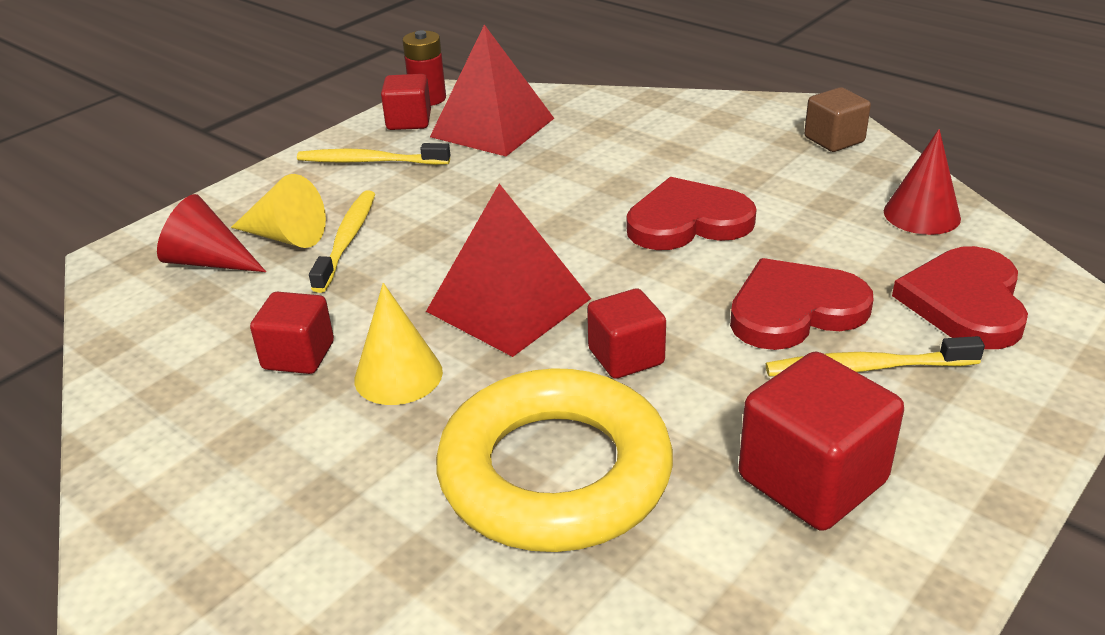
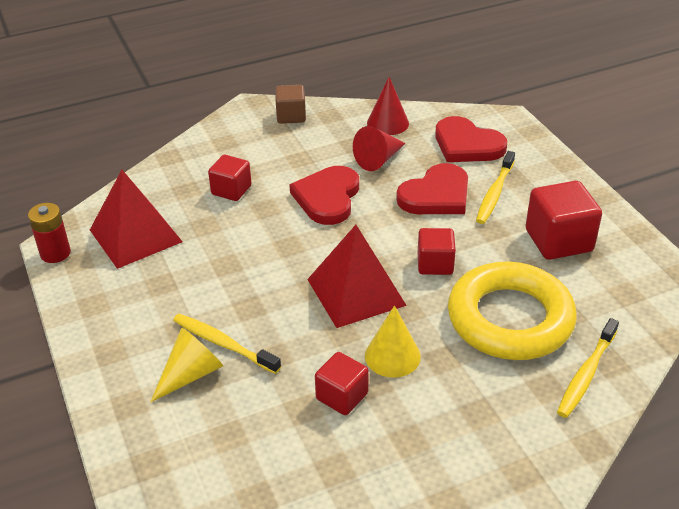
camera: 65 degrees left, 5 degrees up
red cone [157,194,266,272] -> red cone moved to [353,126,406,171]
yellow toothbrush [297,143,450,165] -> yellow toothbrush moved to [557,318,619,418]
red cube [381,74,431,130] -> red cube moved to [208,155,252,201]
red heart [730,258,874,350] -> red heart turned 135 degrees counterclockwise [396,163,468,214]

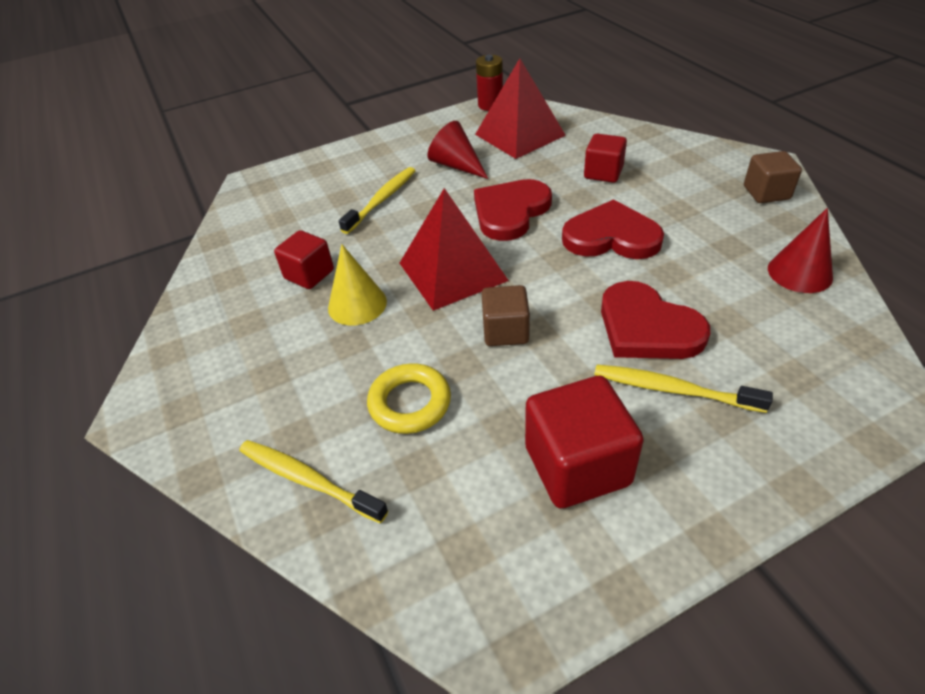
camera: 90 degrees right, 5 degrees up
yellow cone [151,328,223,402] -> none
red cone [353,126,406,171] -> red cone moved to [428,121,488,179]
red cube [418,228,456,275] -> brown cube [482,285,530,346]
red heart [435,116,507,162] -> red heart moved to [474,179,552,241]
yellow ring [448,261,577,360] -> yellow ring [367,363,451,434], size x0.52

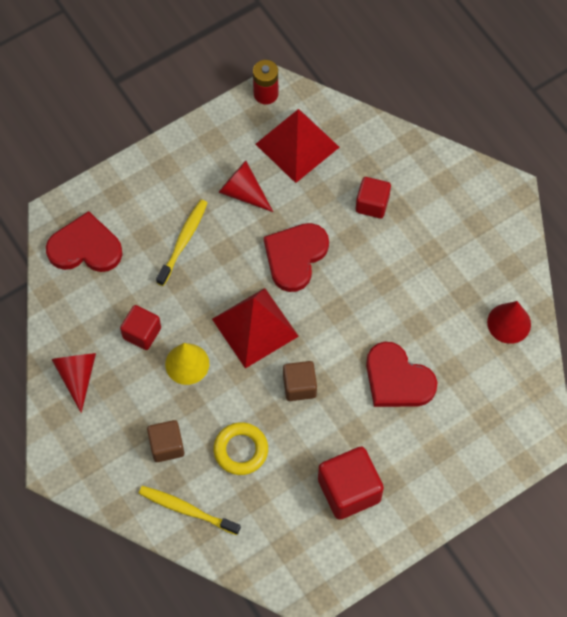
camera: 10 degrees left, 20 degrees up
red heart [562,199,664,259] -> red heart moved to [46,211,123,272]
yellow toothbrush [594,365,773,413] -> none
brown cube [744,151,802,203] -> brown cube moved to [147,420,184,462]
none -> red cone [51,353,96,413]

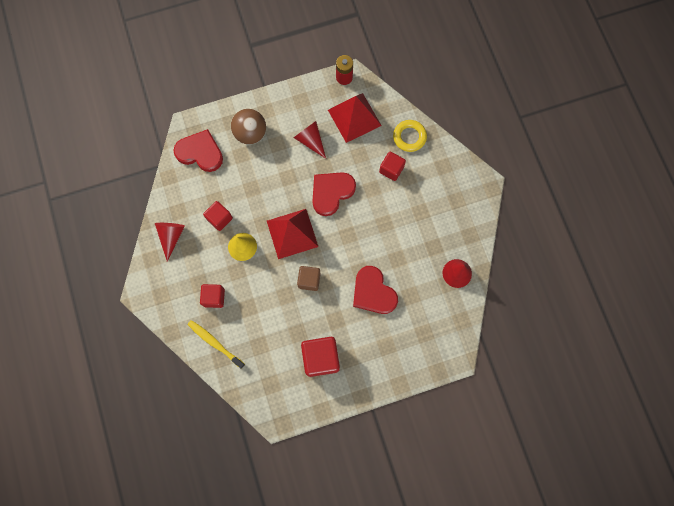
camera: 15 degrees right, 10 degrees up
brown cube [147,420,184,462] -> red cube [200,284,225,308]
yellow toothbrush [156,200,207,286] -> none
yellow ring [214,422,268,475] -> yellow ring moved to [393,120,427,152]
none -> brown ball [231,109,266,144]

